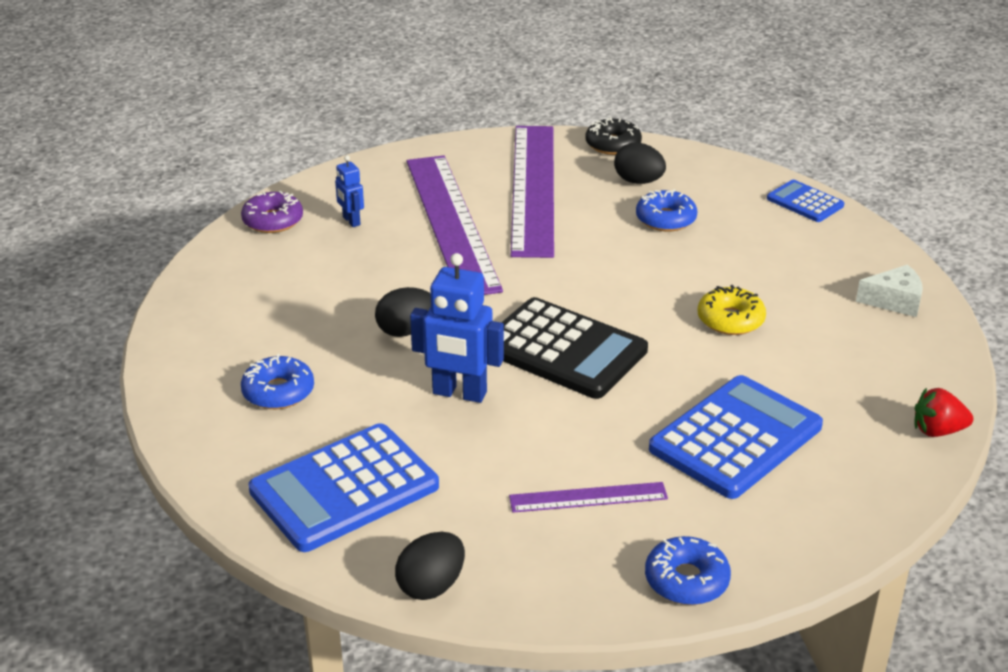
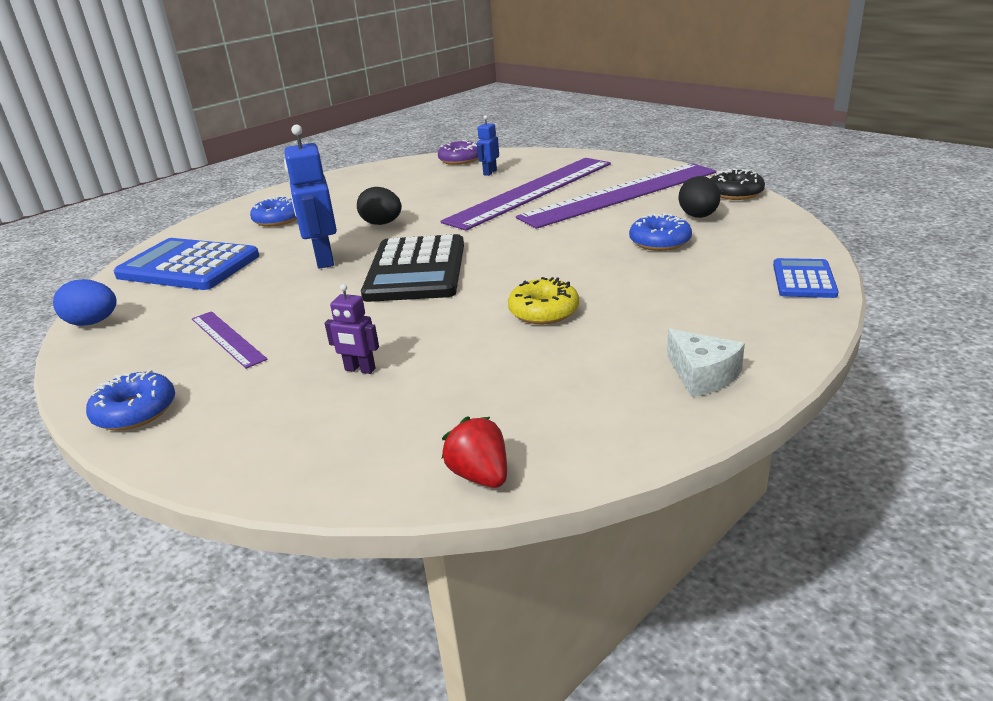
camera: 60 degrees right, 5 degrees down
black egg [395,532,465,600] -> blue egg [53,279,117,326]
blue calculator [649,375,823,499] -> purple robot [325,284,379,374]

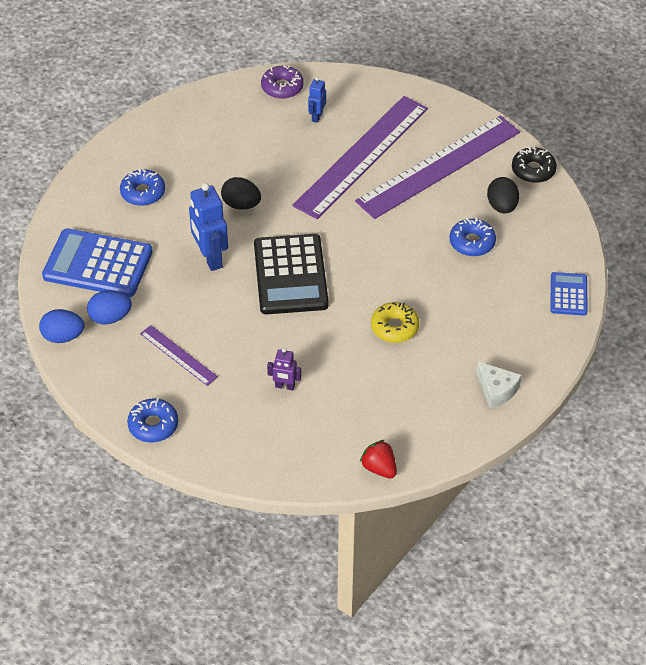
camera: 10 degrees left, 20 degrees up
none -> blue egg [87,290,132,324]

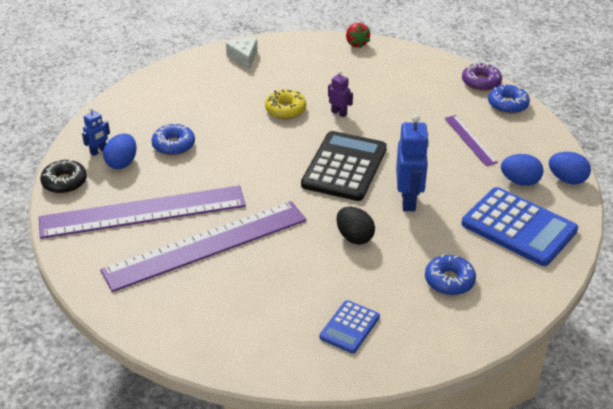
camera: 155 degrees left, 10 degrees down
purple donut [261,66,304,99] -> purple donut moved to [462,63,502,91]
purple robot [267,348,301,390] -> purple robot moved to [328,71,353,117]
blue robot [308,77,326,123] -> blue robot moved to [82,108,110,156]
black egg [487,177,519,214] -> blue egg [103,134,137,169]
blue calculator [551,272,588,316] -> blue calculator moved to [319,300,380,353]

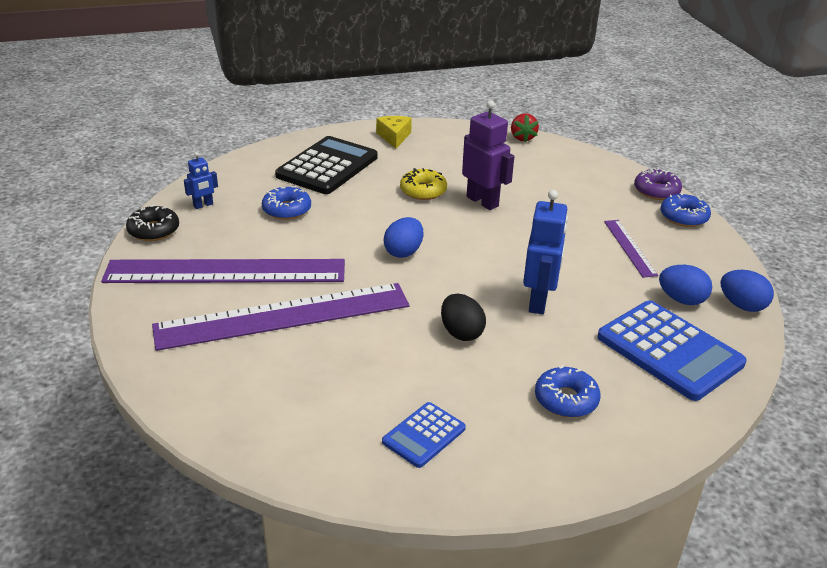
camera: 10 degrees right, 5 degrees down
blue egg [103,134,137,169] -> blue egg moved to [384,217,423,258]
white cheese [226,38,258,70] -> yellow cheese [376,116,412,149]
black calculator [301,131,387,201] -> black calculator moved to [275,136,378,194]
purple robot [328,71,353,117] -> purple robot [462,100,514,210], size x1.87

